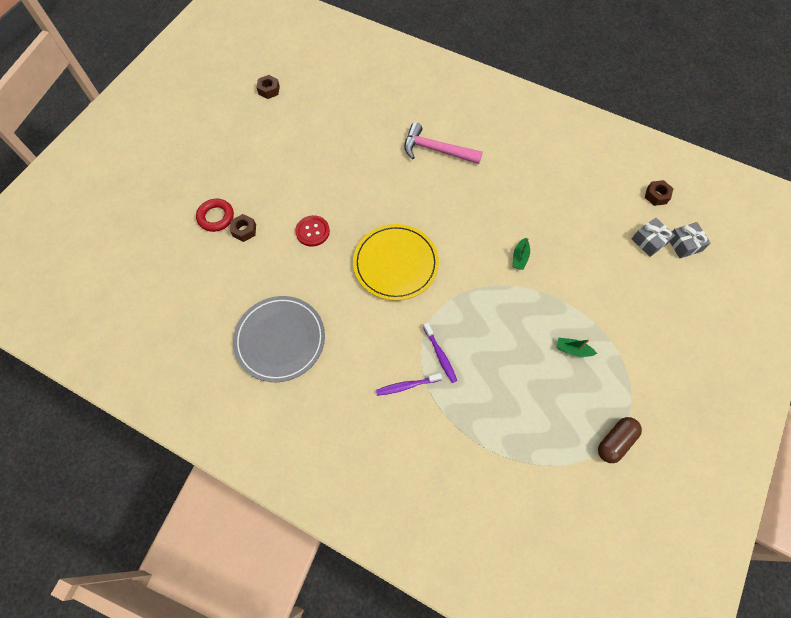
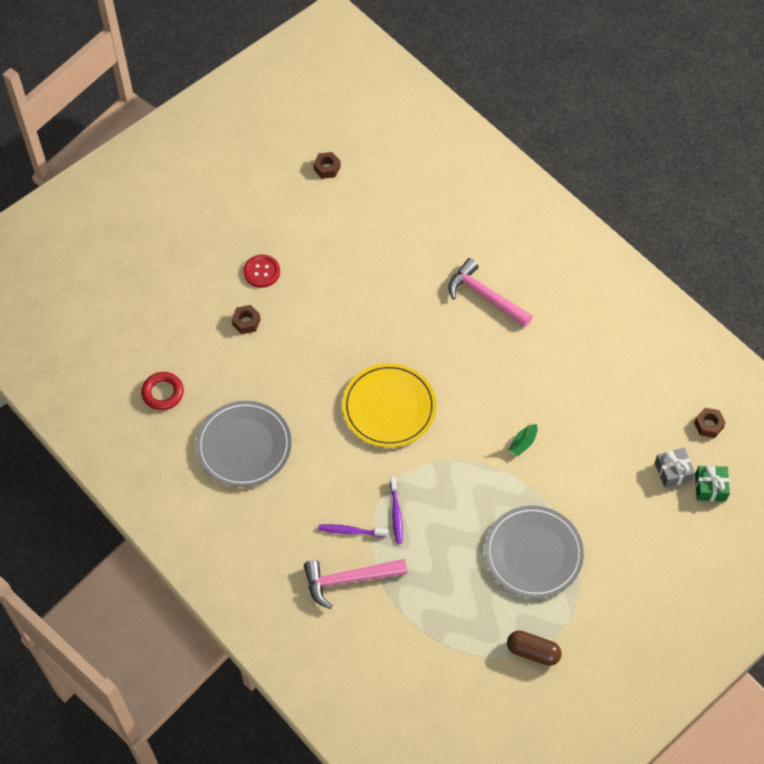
camera: 20 degrees right, 5 degrees down
red ring [196,199,234,232] -> red ring moved to [141,372,184,410]
red button [295,215,330,247] -> red button moved to [243,255,280,288]
green boat [557,338,597,357] -> grey plate [485,506,584,598]
brown capsule [598,417,642,463] -> brown capsule turned 45 degrees clockwise [507,630,562,666]
grey gift [670,222,711,258] -> green gift [695,465,730,501]
none -> pink hammer [304,559,407,609]

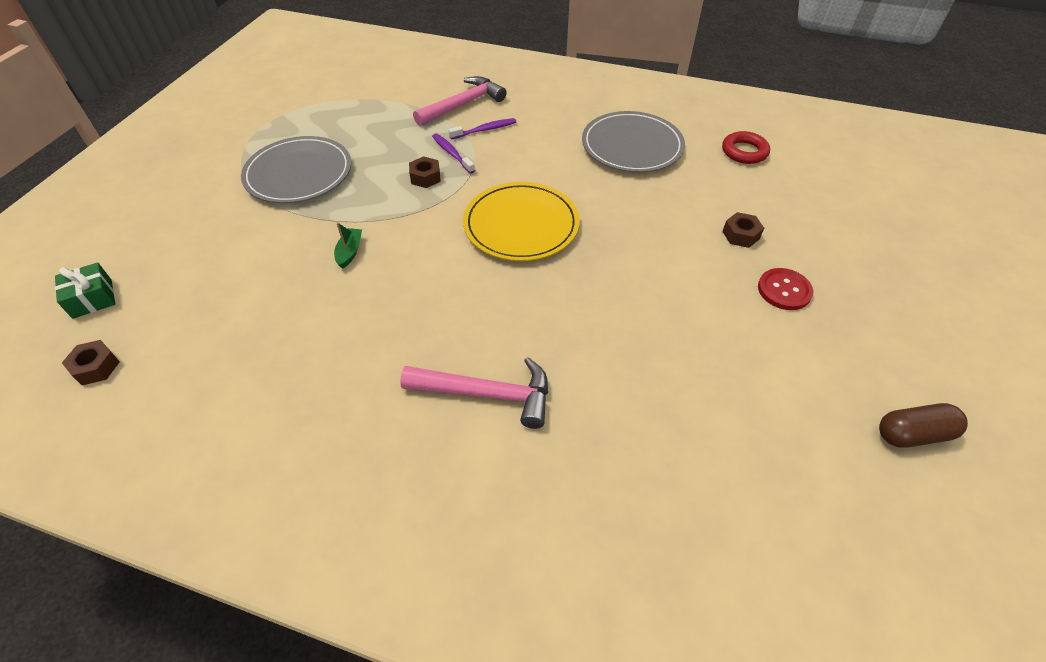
camera: 150 degrees right, 10 degrees down
brown nut [313,152,341,179] -> brown nut moved to [409,156,441,188]
brown capsule [507,630,562,666] -> brown capsule moved to [879,403,968,448]
grey gift [655,447,695,488] -> none

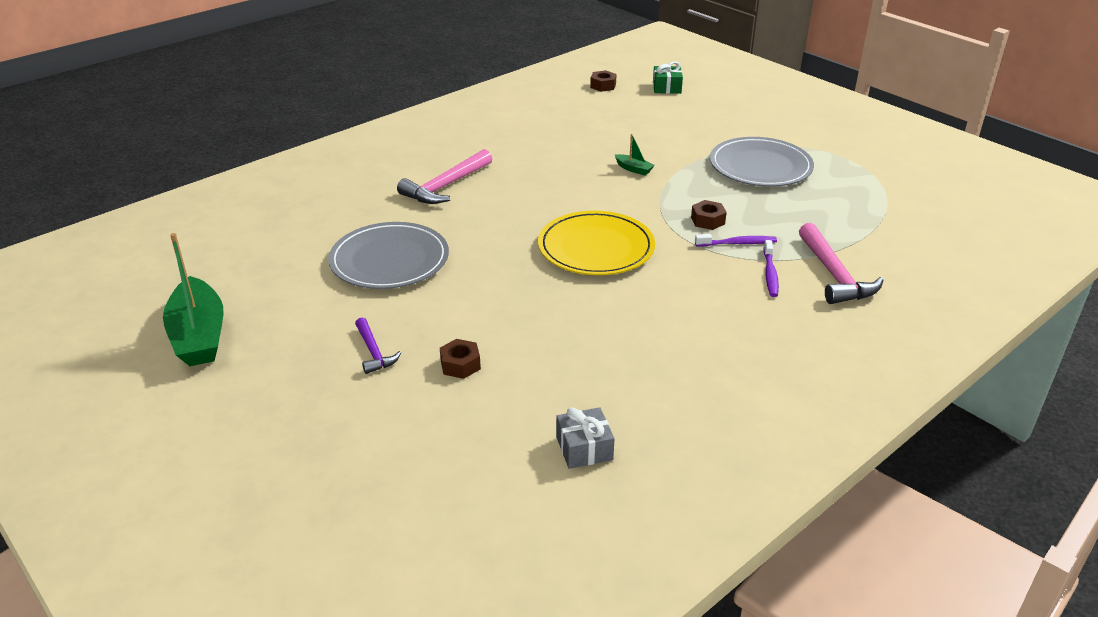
camera: 120 degrees right, 15 degrees down
grey plate [582,111,685,172] -> grey plate moved to [328,222,449,289]
red ring [722,131,770,164] -> grey gift [556,407,615,469]
red button [758,268,813,310] -> purple hammer [355,317,401,374]
brown capsule [879,403,968,448] -> green boat [163,233,224,366]

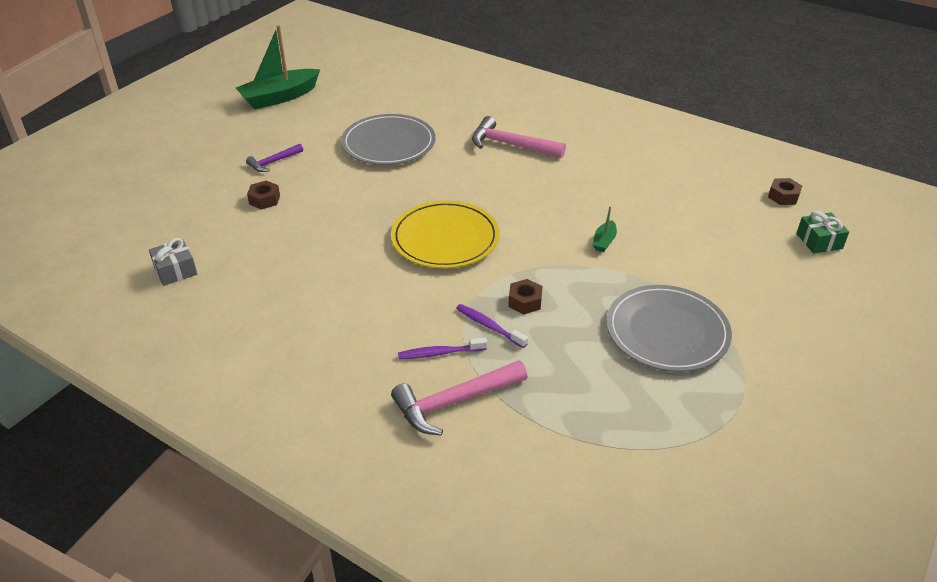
camera: 75 degrees right, 5 degrees up
purple toothbrush [695,234,777,246] -> purple toothbrush turned 150 degrees clockwise [456,304,528,348]

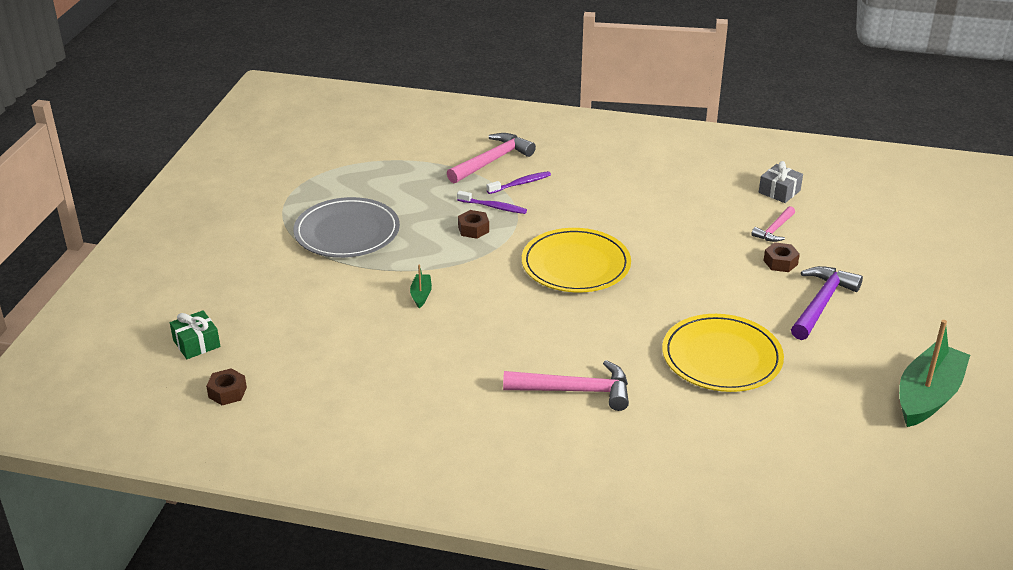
camera: 160 degrees right, 5 degrees down
purple hammer [246,144,303,172] -> purple hammer [791,266,863,340], size x1.73
grey plate [341,114,435,165] -> yellow plate [662,314,784,392]
none -> pink hammer [751,206,795,242]

